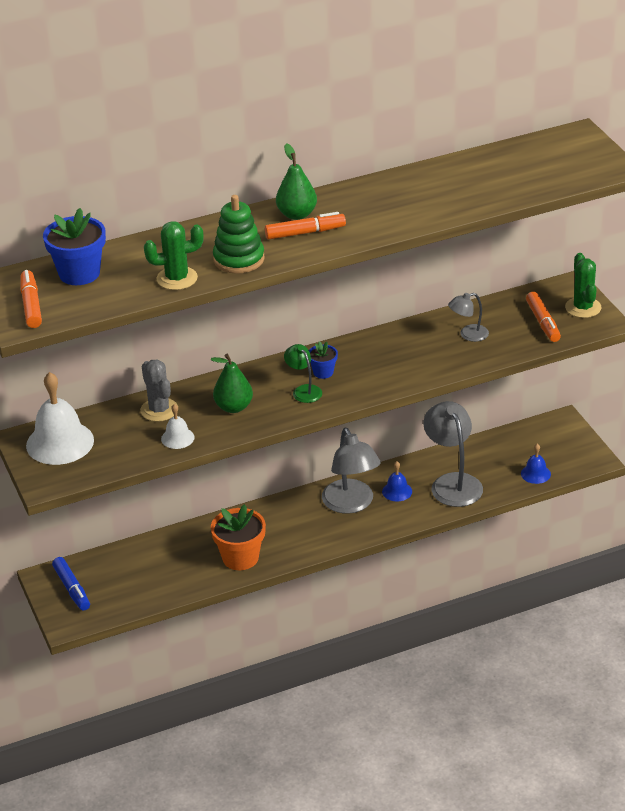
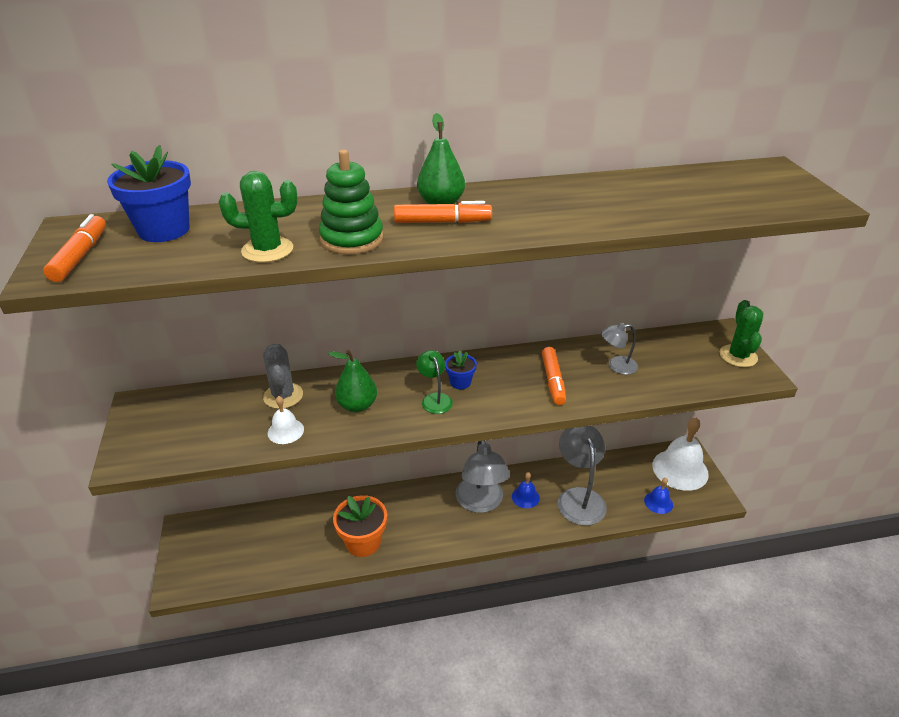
camera: 10 degrees right, 0 degrees up
white bell [26,372,94,465] -> white bell moved to [652,418,709,491]
blue marker [52,557,90,611] -> none
orange marker [526,292,561,342] -> orange marker moved to [542,347,566,405]

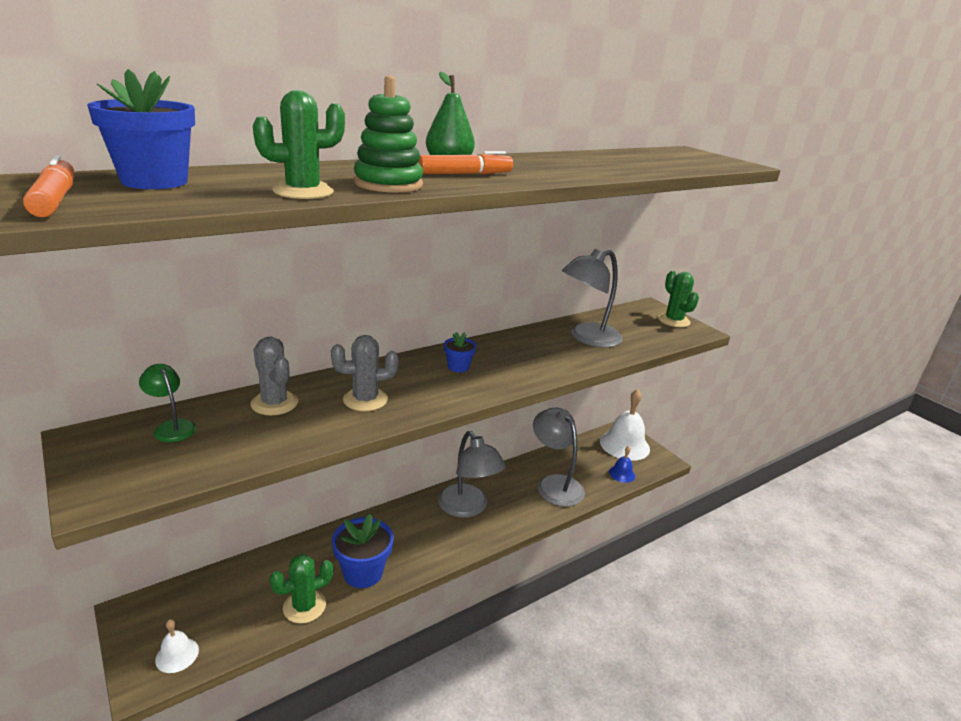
camera: 25 degrees left, 10 degrees down
white bell [268,396,304,444] -> white bell moved to [155,619,199,673]
green pear [328,349,377,413] -> grey cactus [331,335,399,411]
orange flower pot [333,495,387,557] -> blue flower pot [332,514,394,588]
green lamp [416,350,453,414] -> green lamp moved to [139,364,196,442]
blue bell [512,472,540,508] -> none
orange marker [542,347,566,405] -> none
grey lamp [601,323,638,375] -> grey lamp [562,249,623,348], size x1.90
none -> green cactus [269,554,333,624]

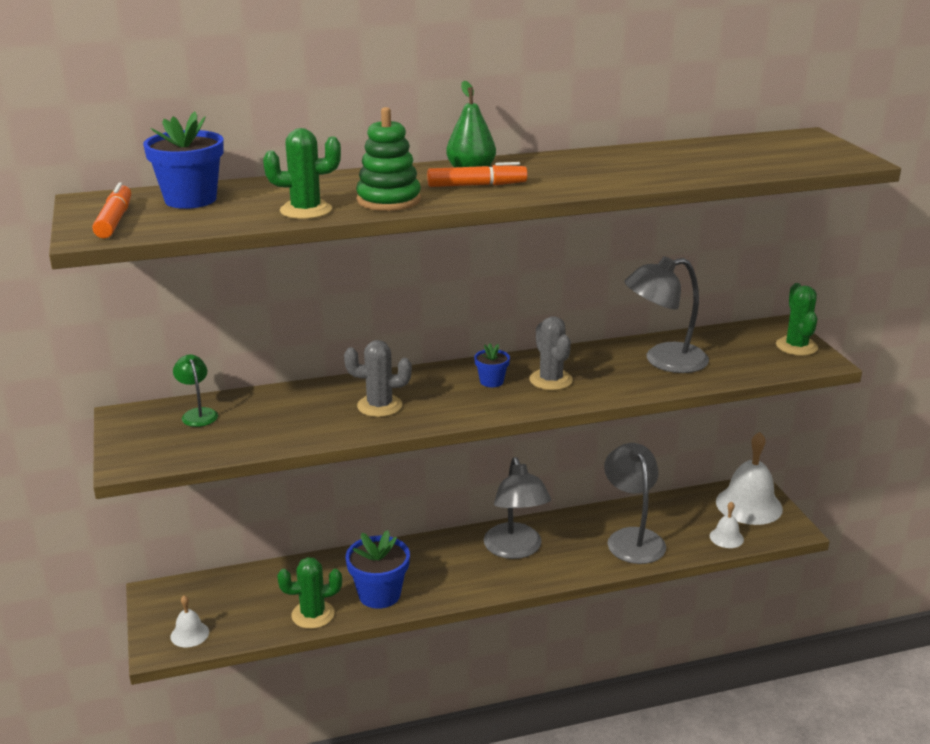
camera: 20 degrees right, 0 degrees up
grey cactus [250,337,298,415] -> grey cactus moved to [529,316,573,390]
blue bell [609,446,635,483] -> white bell [710,501,744,548]

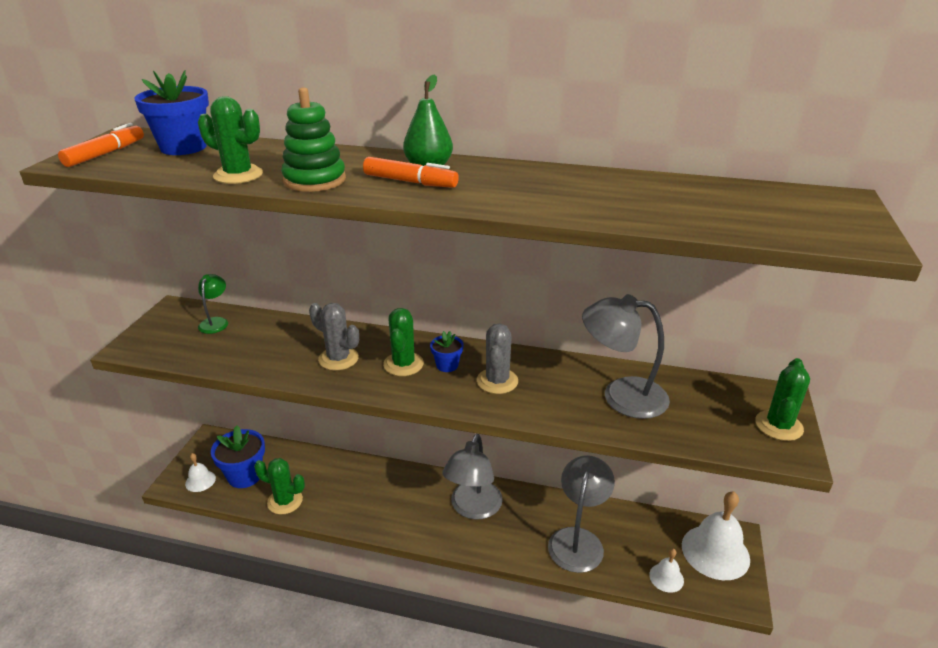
camera: 30 degrees right, 5 degrees up
blue flower pot [346,530,410,609] -> blue flower pot moved to [211,425,265,488]
none -> green cactus [383,308,424,376]

